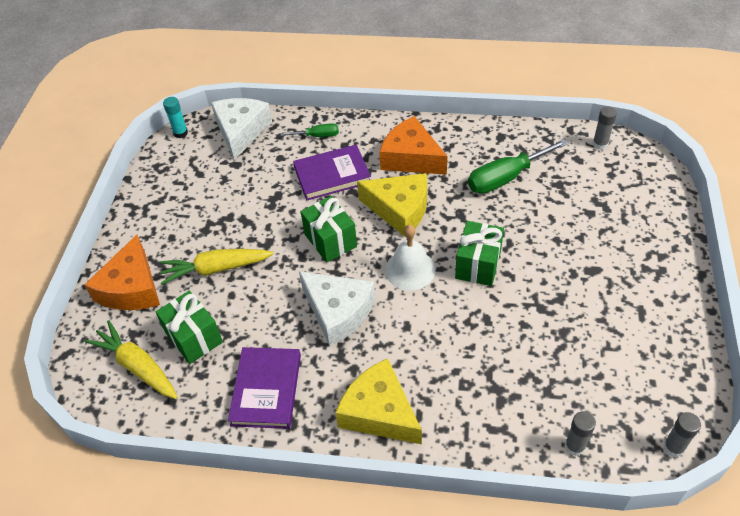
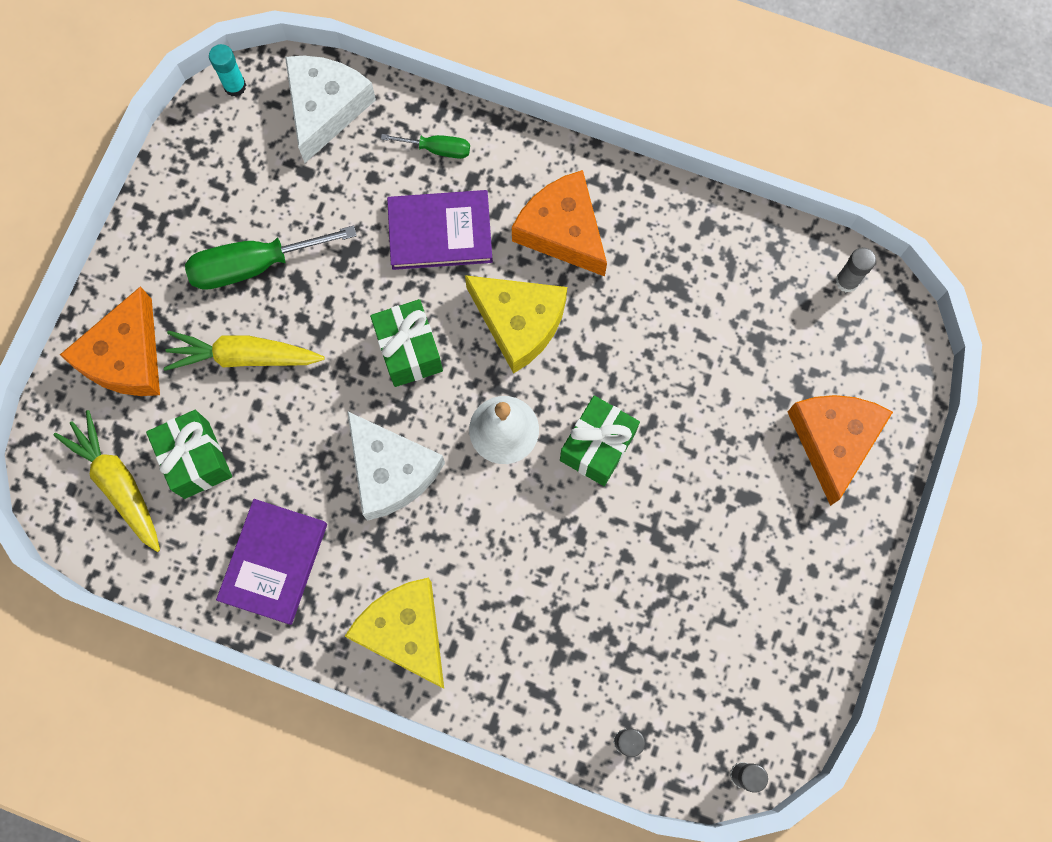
camera: 10 degrees right, 25 degrees up
green screwdriver [468,139,569,194] -> green screwdriver moved to [185,225,357,290]
none -> orange cheese [788,395,893,506]

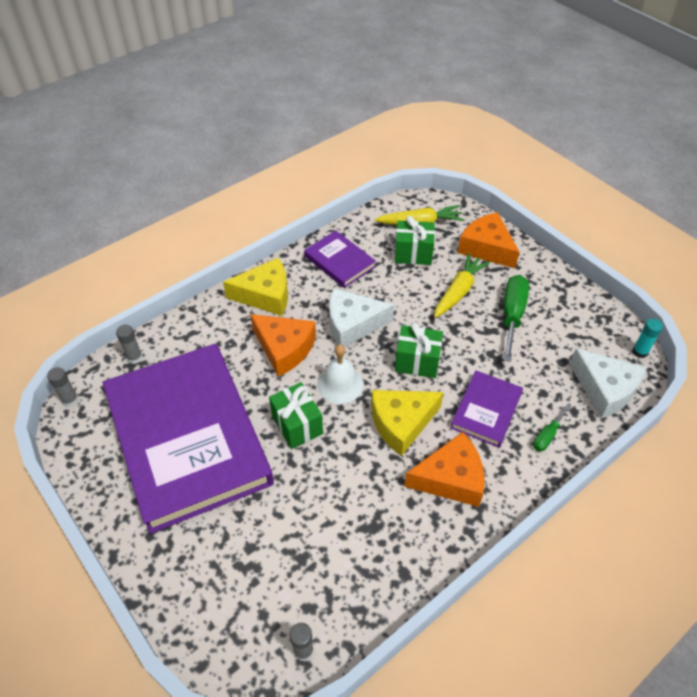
camera: 120 degrees right, 25 degrees down
orange cheese [788,395,893,506] -> orange cheese moved to [250,314,316,376]
none -> purple book [103,344,274,534]

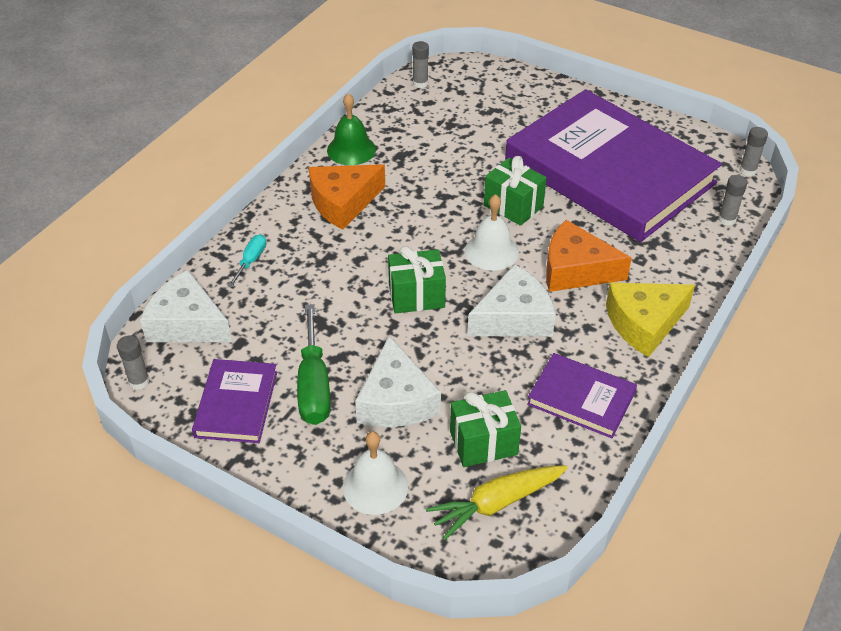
camera: 160 degrees right, 5 degrees down
yellow cheese [371,390,444,456] -> none
yellow carrot [434,253,490,318] -> white cheese [355,336,441,427]
purple book [450,370,523,447] -> purple book moved to [192,359,277,443]
orange cheese [458,212,520,268] -> white bell [343,431,408,515]
green screwdriver [533,404,571,451] -> turquoise screwdriver [228,234,266,287]
turquoise glue stick [633,319,663,358] -> grey glue stick [117,335,149,390]
none -> green bell [327,93,376,165]

